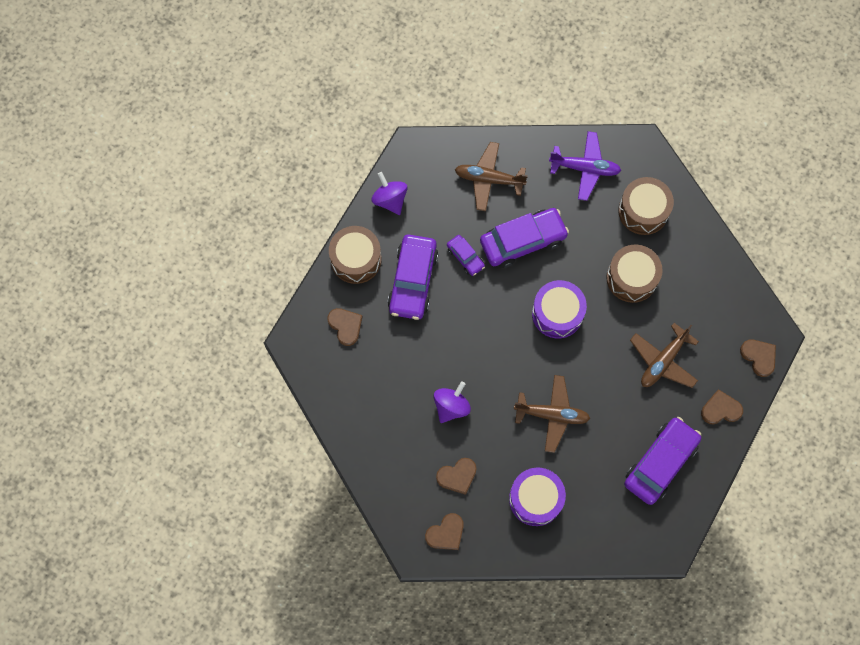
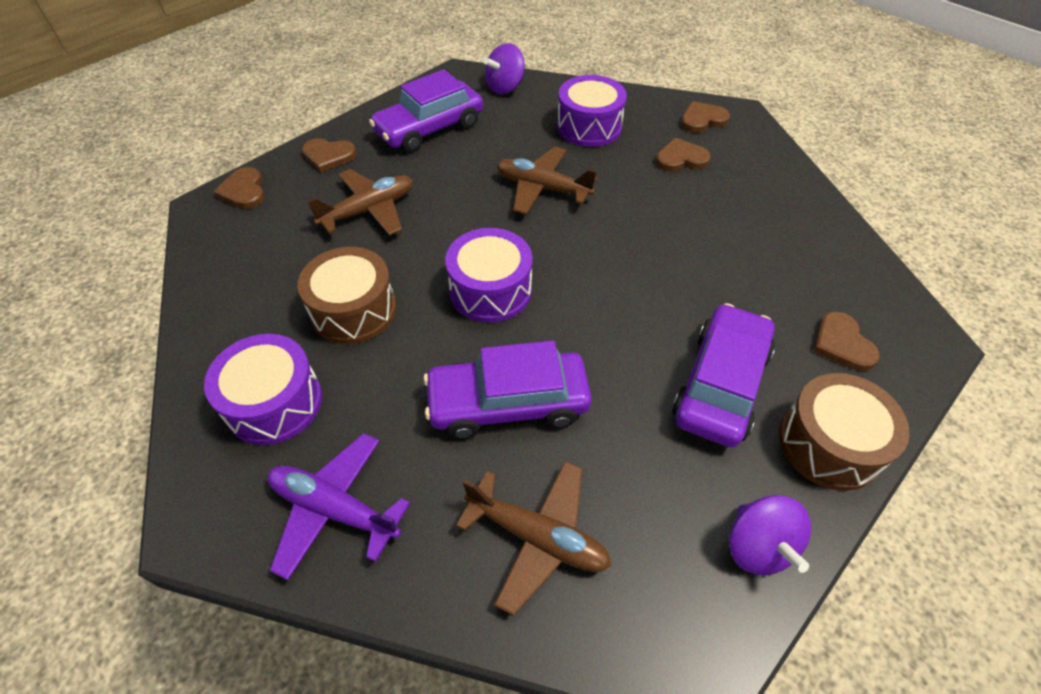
camera: 165 degrees left, 20 degrees down
purple spinning top [433,381,471,423] -> purple spinning top moved to [484,43,525,94]
purple car [447,235,485,276] -> none
brown drum [618,177,674,235] -> purple drum [204,334,322,445]

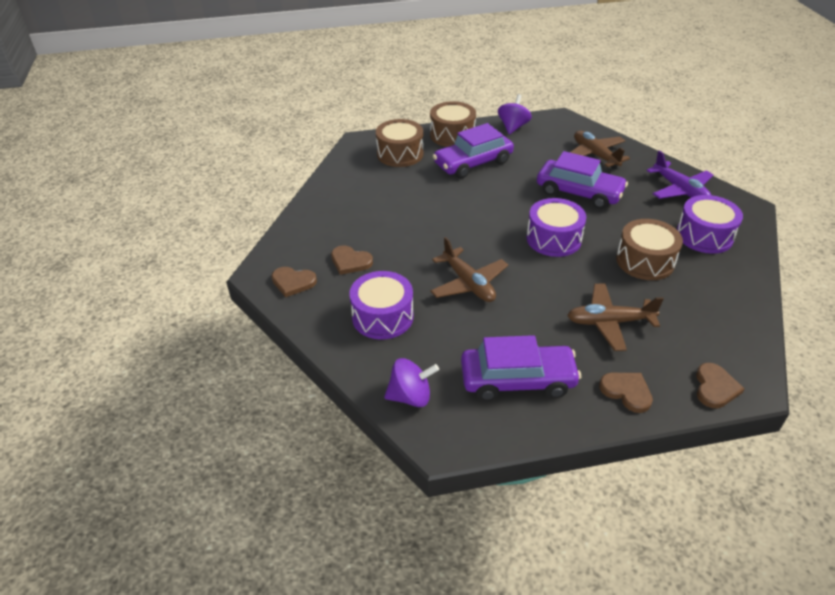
camera: 145 degrees left, 10 degrees down
brown heart [813,312,880,371] -> brown drum [376,119,424,167]

